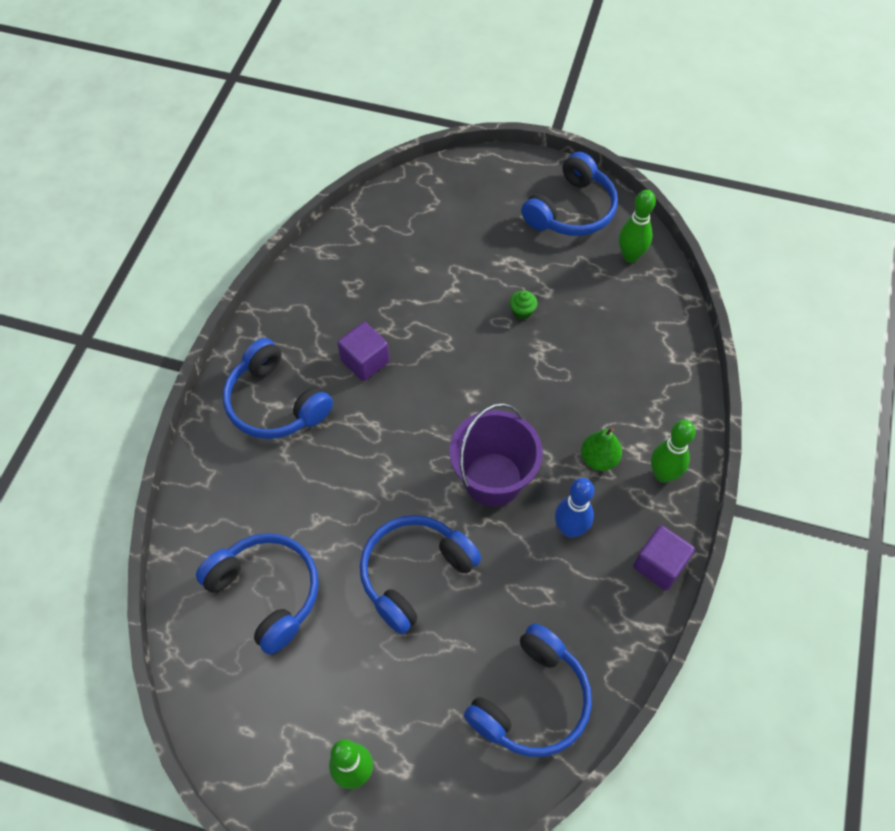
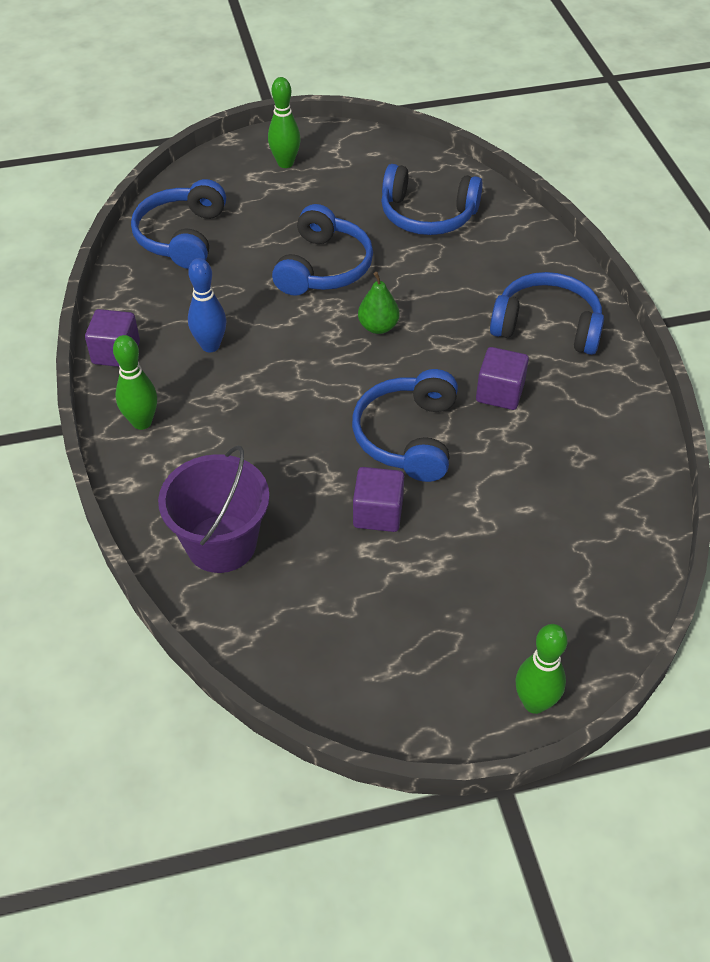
camera: 150 degrees right, 10 degrees down
purple bucket [449,403,543,506] -> purple bucket moved to [158,445,270,573]
green cupcake [510,290,537,320] -> purple cube [353,467,404,532]
blue headphones [521,152,618,236] -> blue headphones moved to [352,369,458,482]
green pear [581,428,622,471] -> green pear moved to [358,272,399,334]
green bowling pin [619,190,656,263] -> green bowling pin moved to [515,624,568,714]

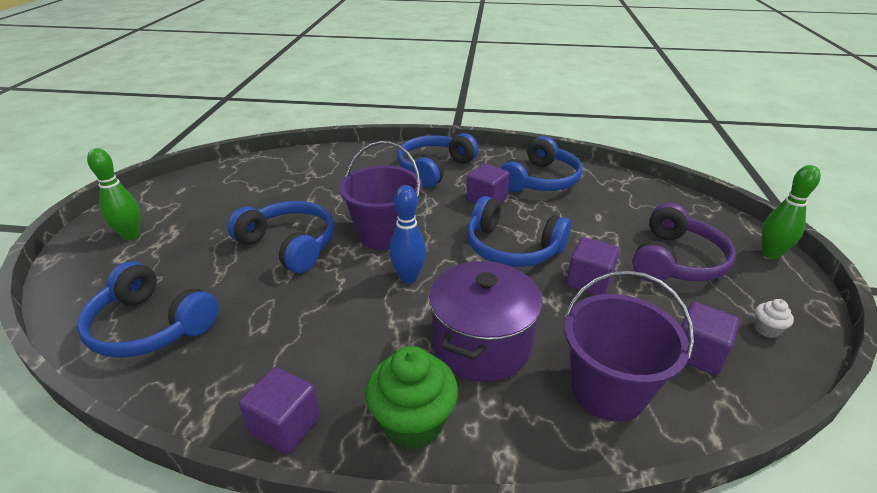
camera: 70 degrees left, 15 degrees down
green bowling pin [113,335,157,430] -> green cupcake [365,346,458,450]
blue bowling pin [188,258,227,352] -> blue bowling pin moved to [389,185,426,283]
green pear [358,272,399,334] -> purple bucket [339,141,422,250]
blue headphones [381,164,483,235] -> blue headphones moved to [500,136,582,192]
none -> purple pot [429,261,542,382]
none -> purple headphones [632,203,736,282]
none -> purple cube [681,302,740,375]
none -> white cupcake [754,299,794,338]

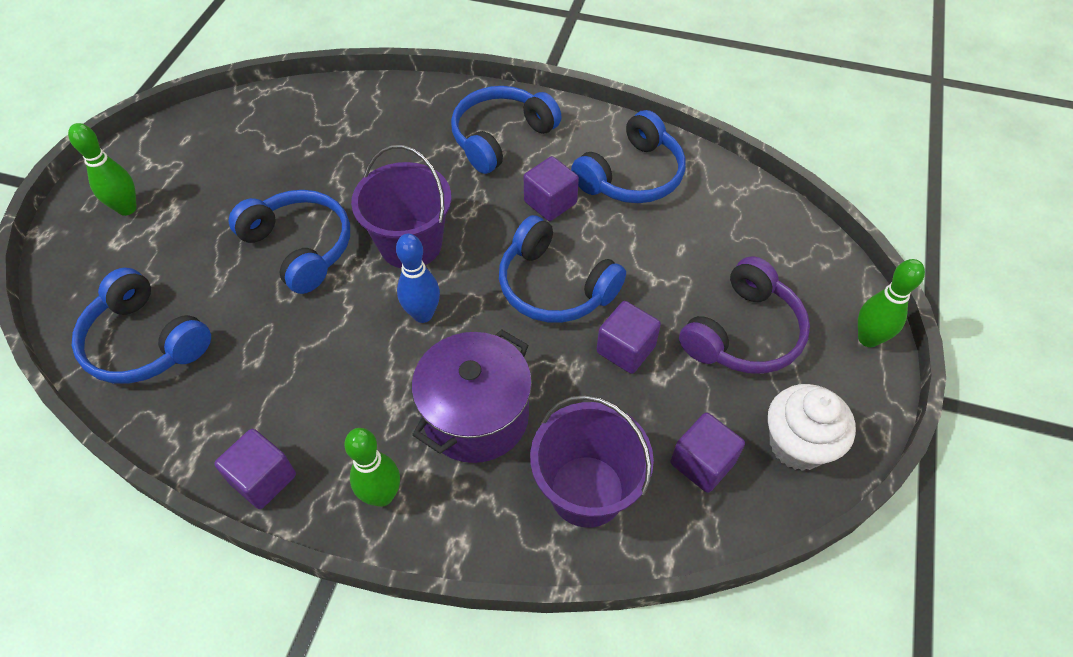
camera: 10 degrees right, 20 degrees up
green cupcake [365,346,458,450] -> green bowling pin [344,428,400,507]
white cupcake [754,299,794,338] -> white cupcake [768,384,856,471], size x2.18

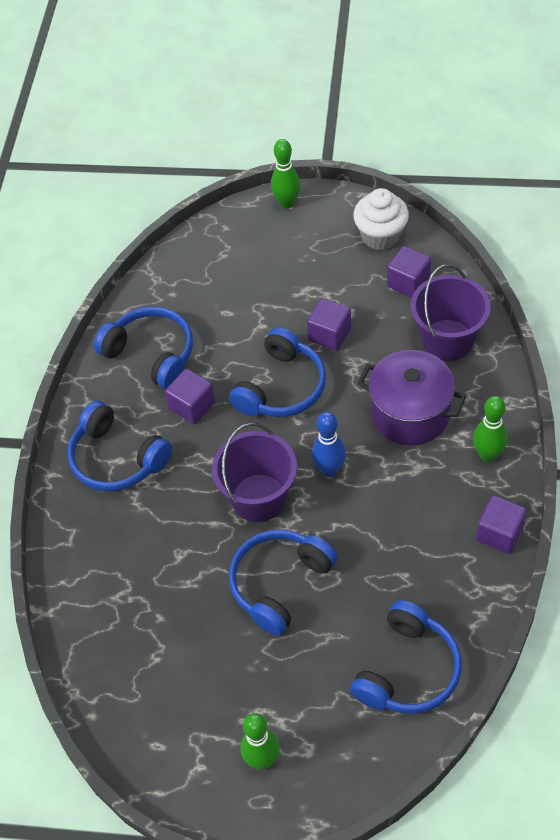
camera: 95 degrees left, 0 degrees up
purple headphones [679,256,810,374] -> none

